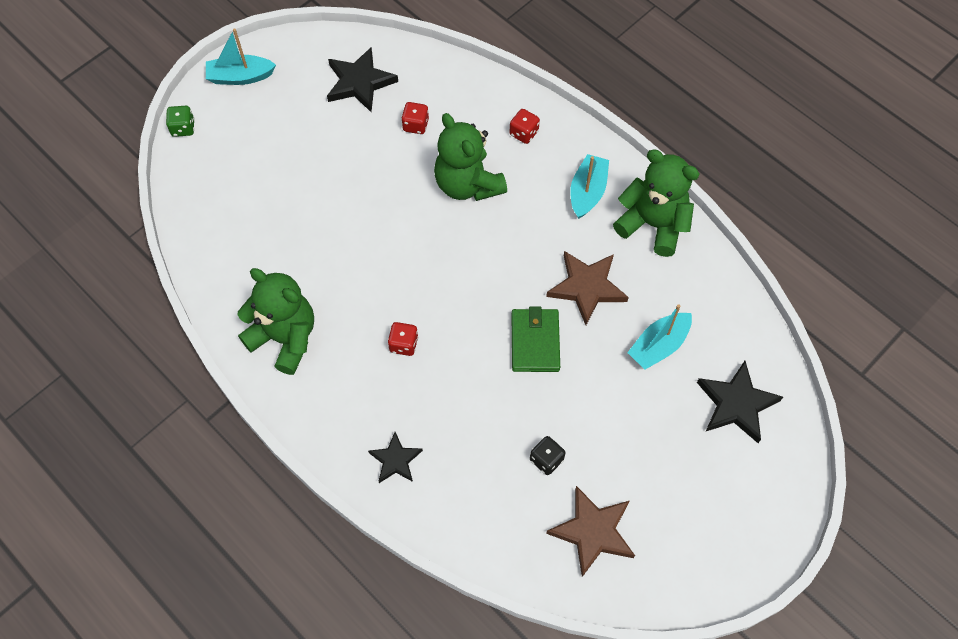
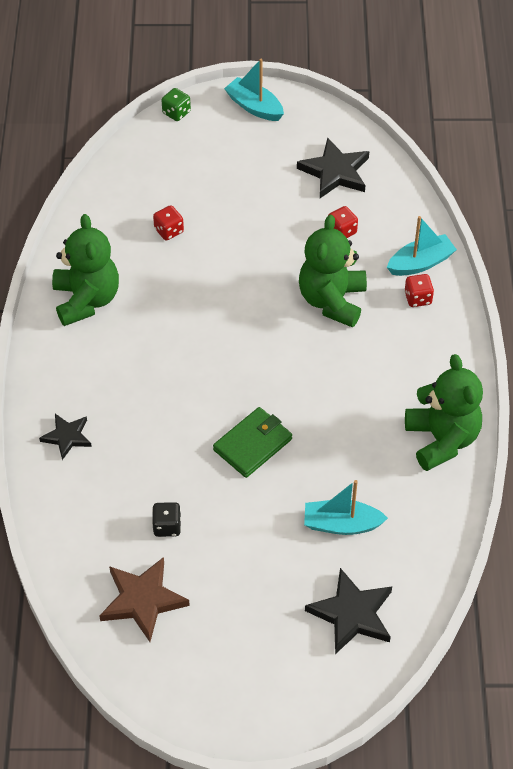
camera: 45 degrees right, 10 degrees down
red dice [388,322,418,356] -> red dice moved to [153,205,184,240]
brown star [546,251,629,325] -> none
turquoise boat [570,154,609,219] -> turquoise boat moved to [387,216,457,276]

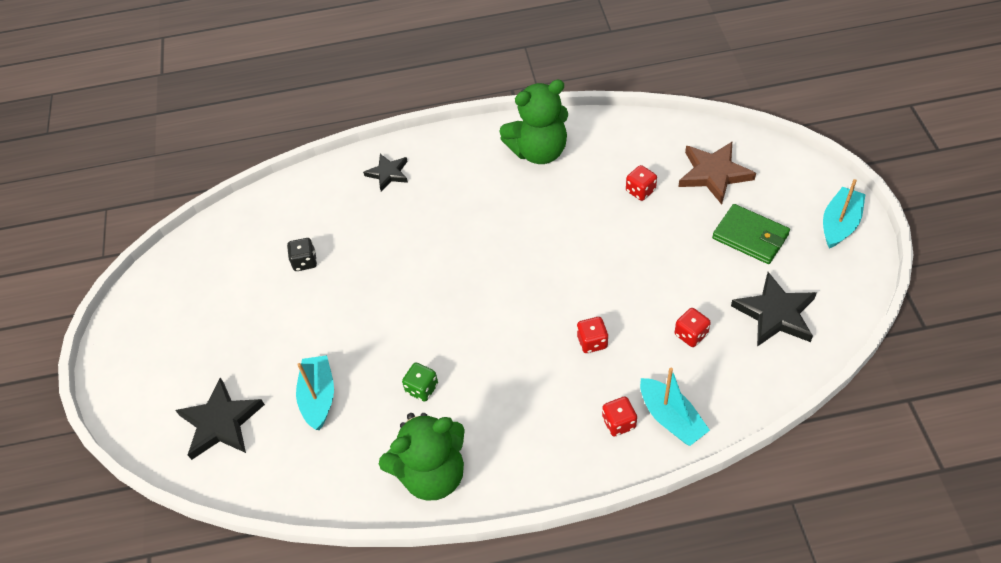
camera: 85 degrees right, 0 degrees up
brown star [99,557,190,642] -> brown star moved to [678,142,756,205]
green dice [162,88,191,121] -> green dice moved to [402,363,438,402]
green wallet [213,407,292,478] -> green wallet moved to [712,204,790,264]
green teddy bear [299,215,367,327] -> red dice [577,317,608,353]

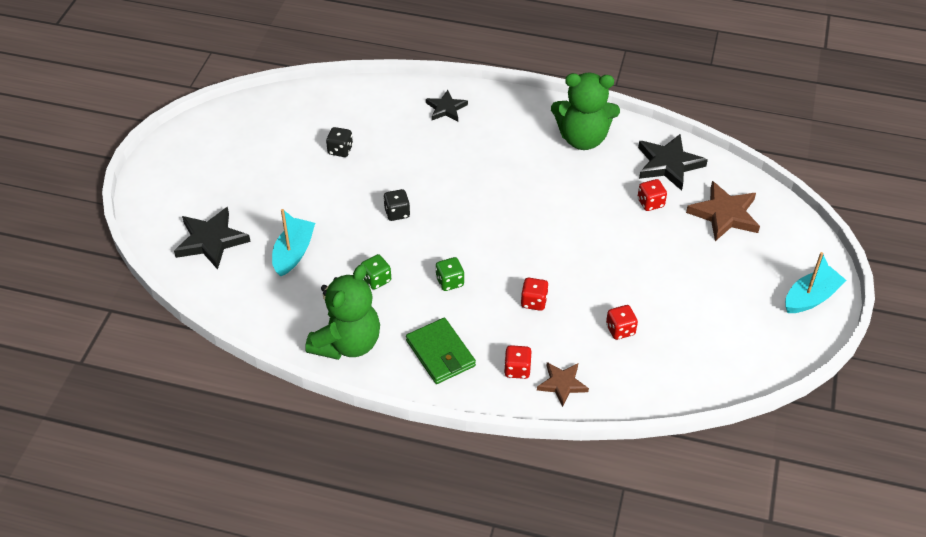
camera: 20 degrees right, 5 degrees down
green teddy bear [379,413,465,501] -> green teddy bear turned 60 degrees counterclockwise [305,264,380,360]
turquoise boat [640,368,710,446] -> brown star [537,362,589,407]
green wallet [712,204,790,264] -> green wallet moved to [406,318,476,384]
black star [731,272,817,347] -> black star moved to [638,134,708,190]
none -> black dice [383,189,410,221]
none -> green dice [436,257,464,291]

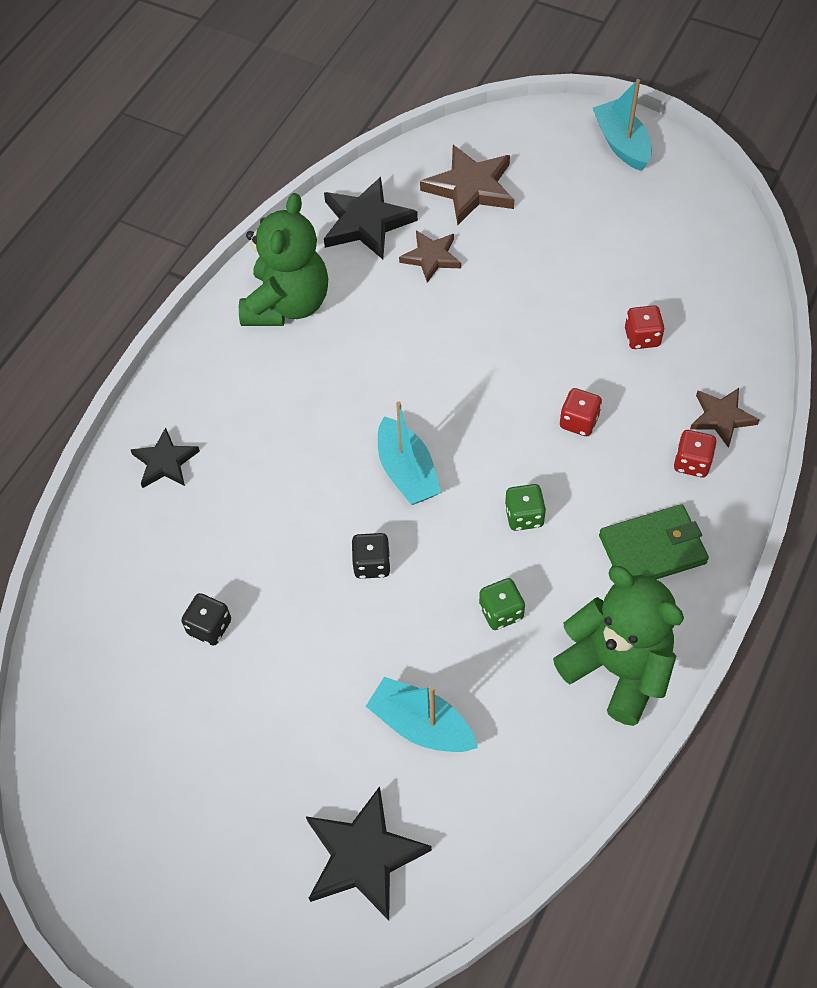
camera: 75 degrees left, 10 degrees up
red dice [638,179,667,211] -> brown star [399,230,461,283]
none -> turquoise boat [378,401,441,505]

